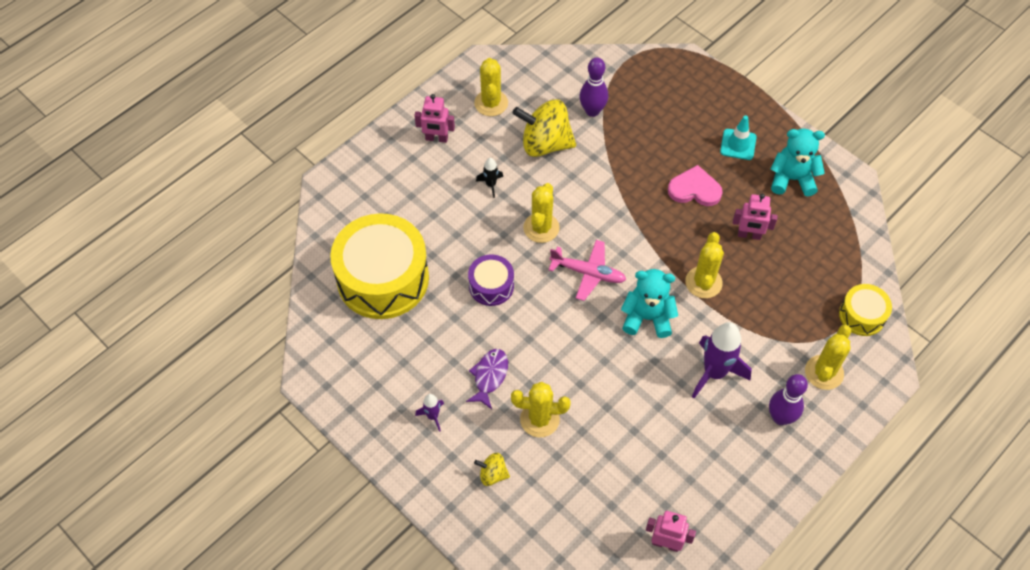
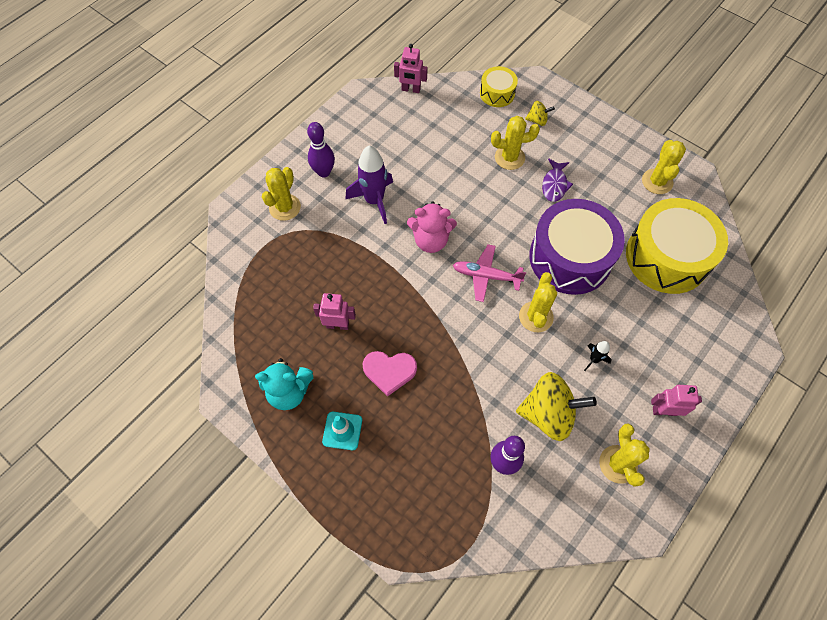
camera: 175 degrees right, 5 degrees up
purple rocket [415,394,444,432] -> none
purple drum [468,255,514,306] -> purple drum [529,199,625,295], size x2.04
turquoise teddy bear [621,269,678,338] -> pink teddy bear [407,202,457,253]
yellow cactus [685,232,724,298] -> yellow cactus moved to [642,140,686,194]
yellow drum [839,284,892,336] -> yellow drum moved to [480,66,518,107]

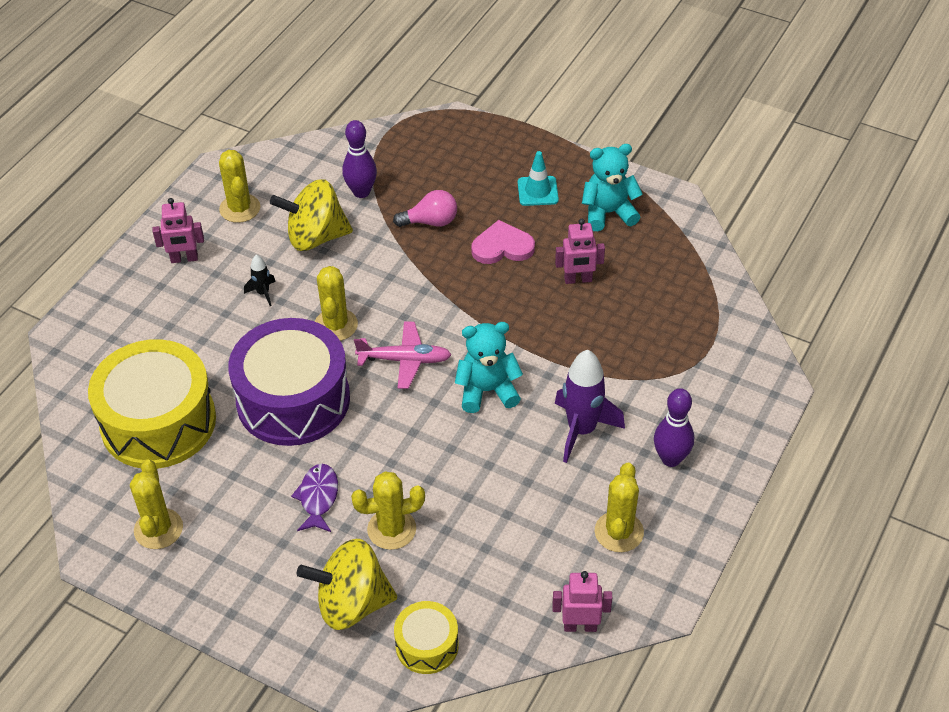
camera: 170 degrees right, 15 degrees down
yellow cactus [262,167,301,221] -> yellow cactus moved to [595,463,644,552]
pink teddy bear [407,202,457,253] -> turquoise teddy bear [455,322,523,413]
yellow spinning top [525,101,555,126] -> yellow spinning top [297,539,397,630], size x2.11
none -> pink light bulb [393,190,457,227]

